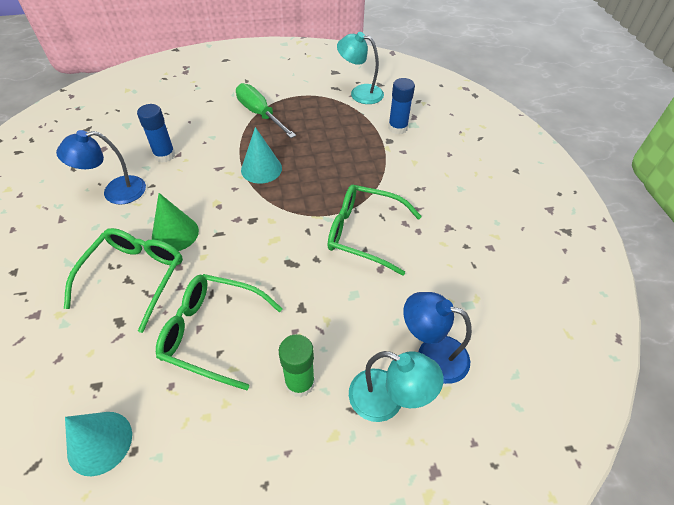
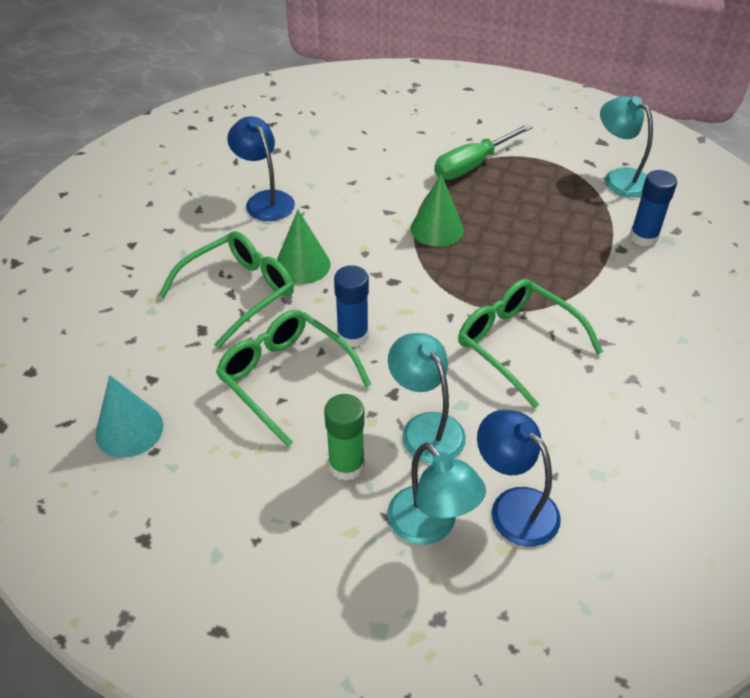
camera: 30 degrees right, 5 degrees down
blue lamp [56,130,146,205] -> blue lamp turned 45 degrees clockwise [227,116,295,221]
blue glue stick [137,104,175,163] -> blue glue stick moved to [334,265,369,347]
green screwdriver [236,83,296,138] -> green screwdriver turned 120 degrees counterclockwise [434,124,533,180]
turquoise cone [241,127,282,184] -> green cone [411,174,464,247]
none -> turquoise lamp [388,333,466,463]

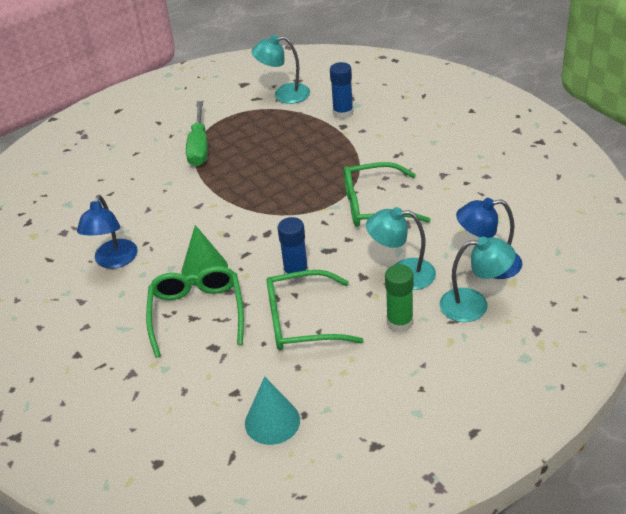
camera: 50 degrees left, 5 degrees down
blue lamp [227,116,295,221] -> blue lamp turned 90 degrees counterclockwise [77,195,138,269]
green cone [411,174,464,247] -> none

